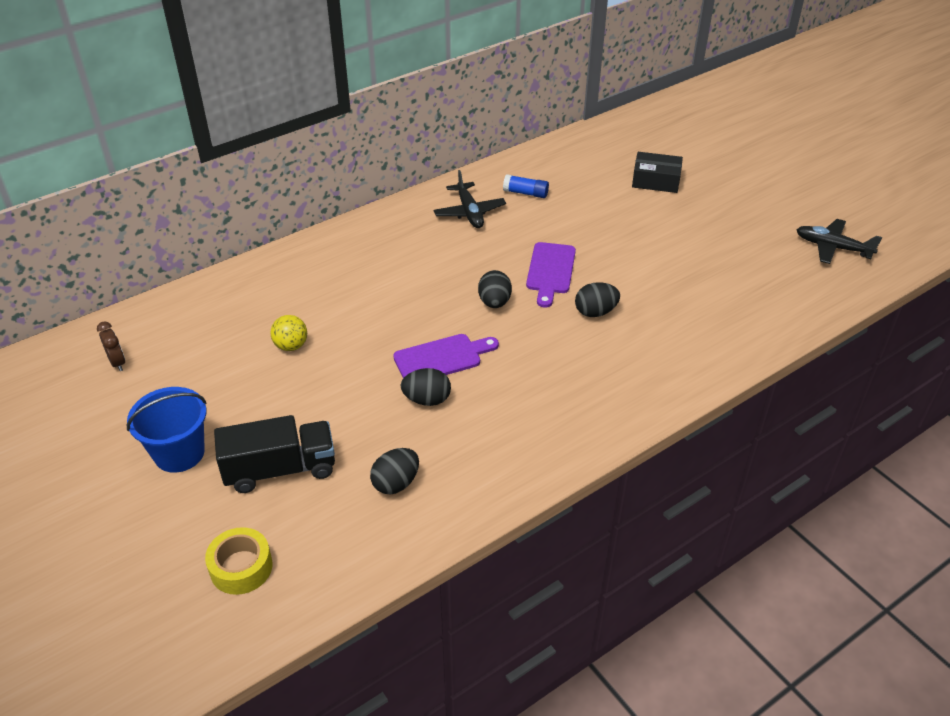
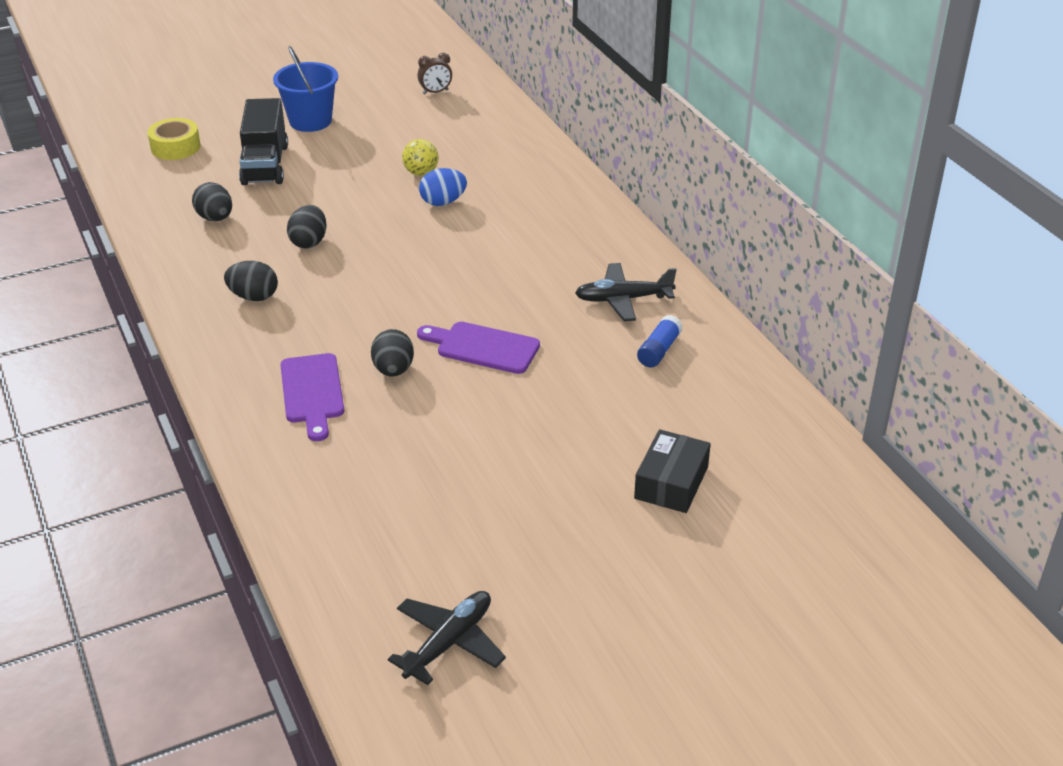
camera: 100 degrees right, 5 degrees down
purple cutting board [393,334,499,378] -> purple cutting board moved to [280,353,344,441]
black egg [478,270,512,308] -> black egg moved to [224,261,278,301]
none -> blue egg [419,168,467,206]

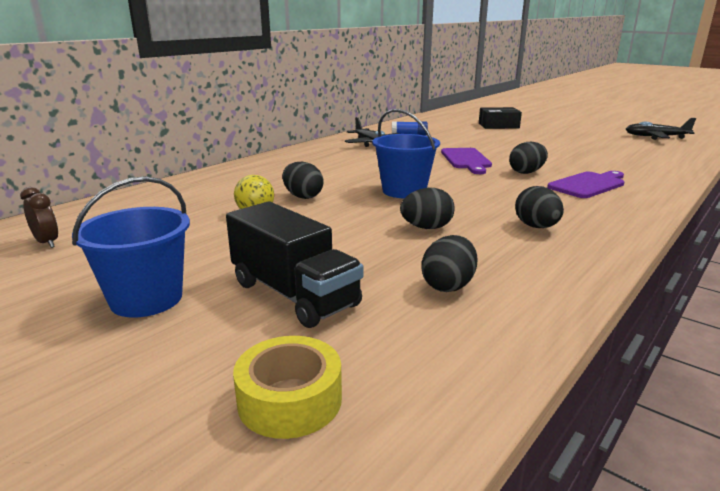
camera: 115 degrees left, 15 degrees down
black truck [239,98,288,185] -> black truck turned 75 degrees clockwise [226,202,363,328]
blue egg [419,168,467,206] -> black egg [282,162,324,199]
none -> blue bucket [372,109,440,198]

